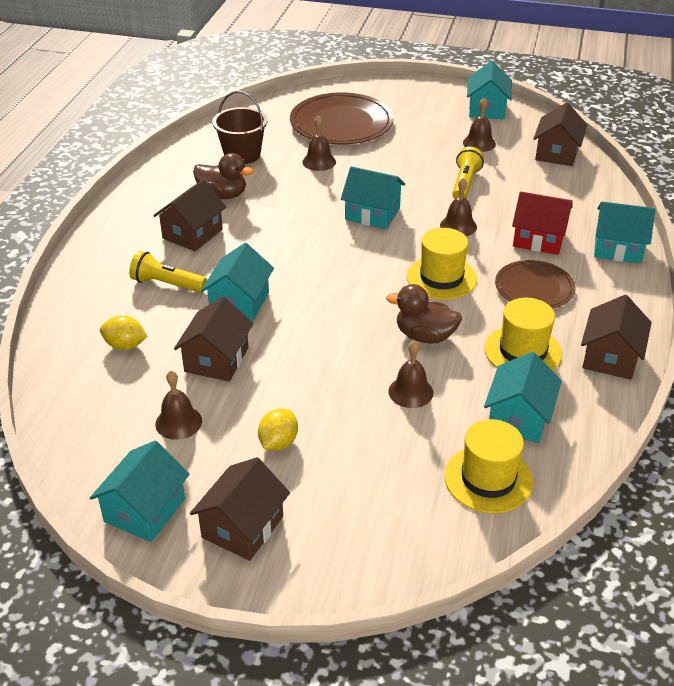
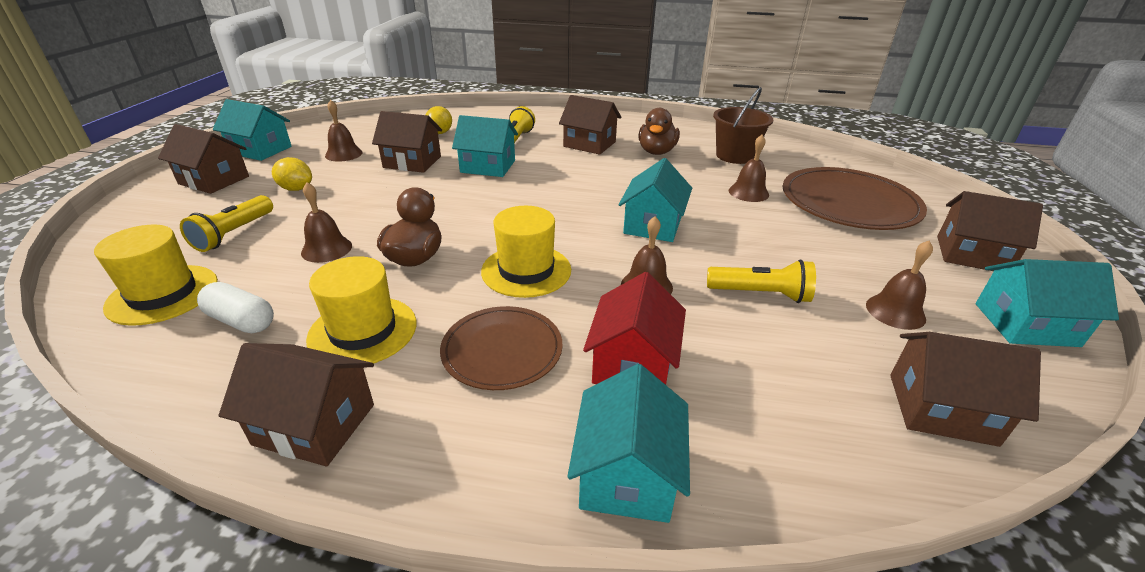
camera: 85 degrees right, 5 degrees down
turquoise house [484,352,562,443] -> white capsule [197,282,274,333]
none -> yellow flashlight [180,195,273,252]
none -> brown house [937,191,1043,271]

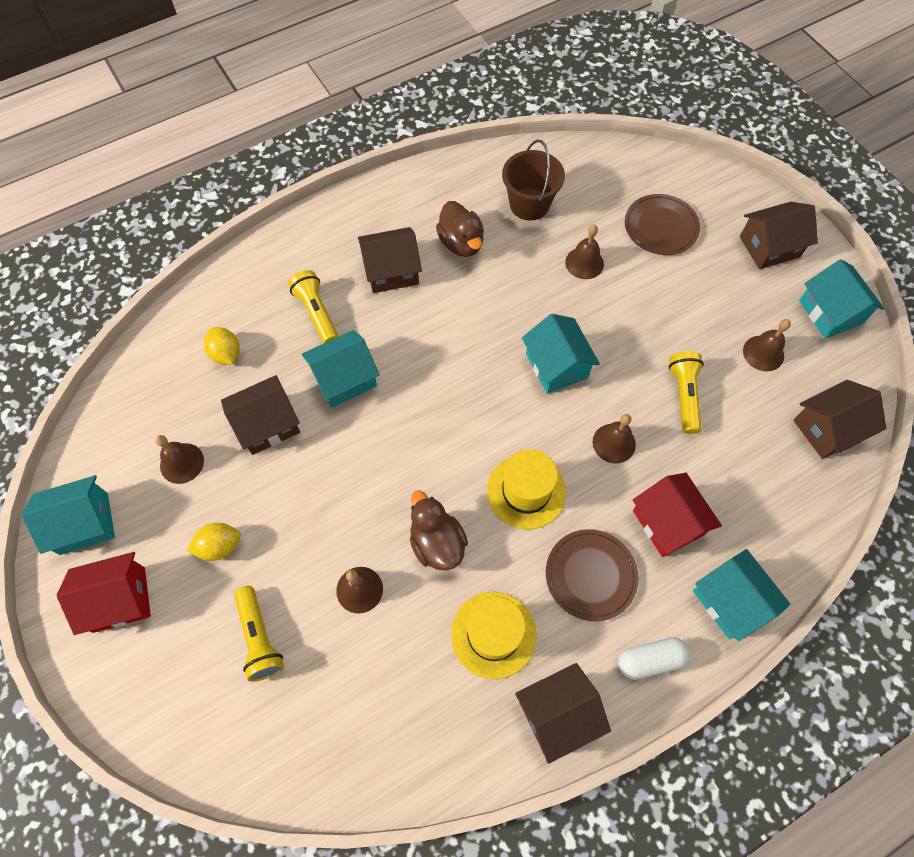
camera: 40 degrees left, 30 degrees up
yellow hat [94,225,218,326] -> none
brown house [158,124,249,194] -> red house [57,552,151,635]
white capsule [197,282,274,333] -> white capsule moved to [618,638,690,680]
yellow flashlight [707,260,816,303] -> yellow flashlight turned 60 degrees counterclockwise [669,351,704,434]
brown plate [782,167,927,230] -> brown plate [625,194,700,255], size x0.61
turquoise house [975,259,1119,347] -> turquoise house turned 75 degrees counterclockwise [799,259,884,338]

